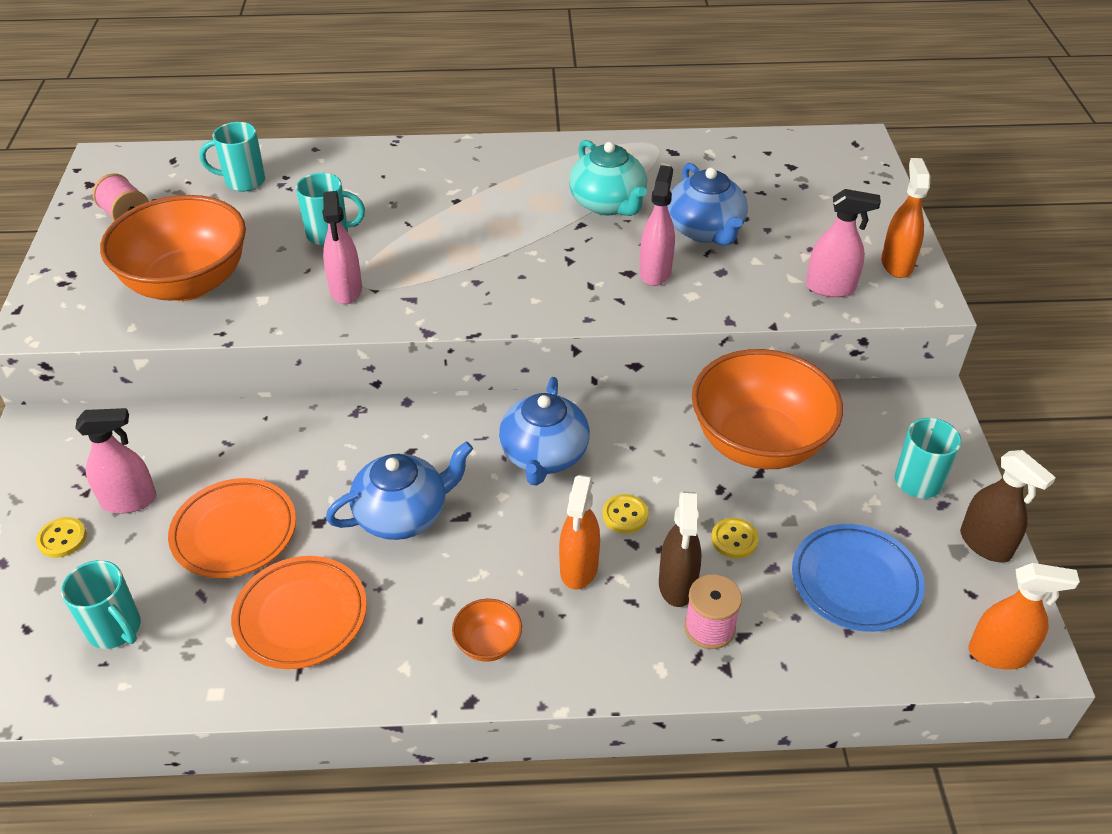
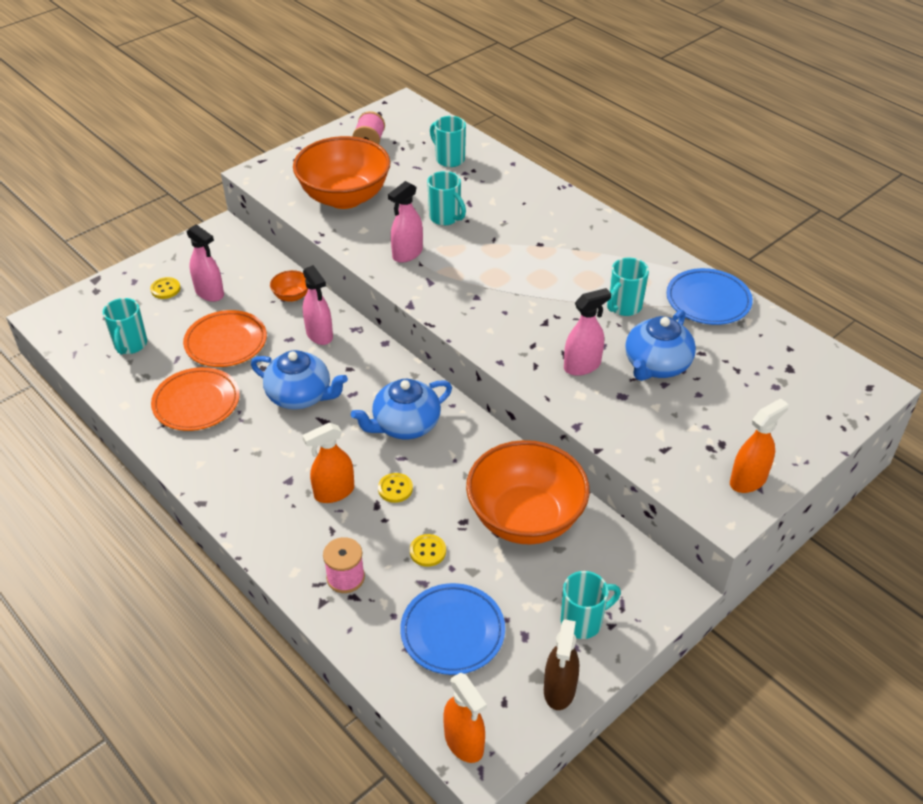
camera: 50 degrees right, 0 degrees up
orange bowl [452,599,522,662] -> orange bowl moved to [270,270,308,302]
turquoise teapot [569,140,647,216] -> turquoise mug [607,258,649,316]
brown spray bottle [659,491,702,607] -> none
pink spray bottle [806,189,881,297] -> pink spray bottle moved to [303,265,333,345]
none -> blue plate [666,268,753,325]

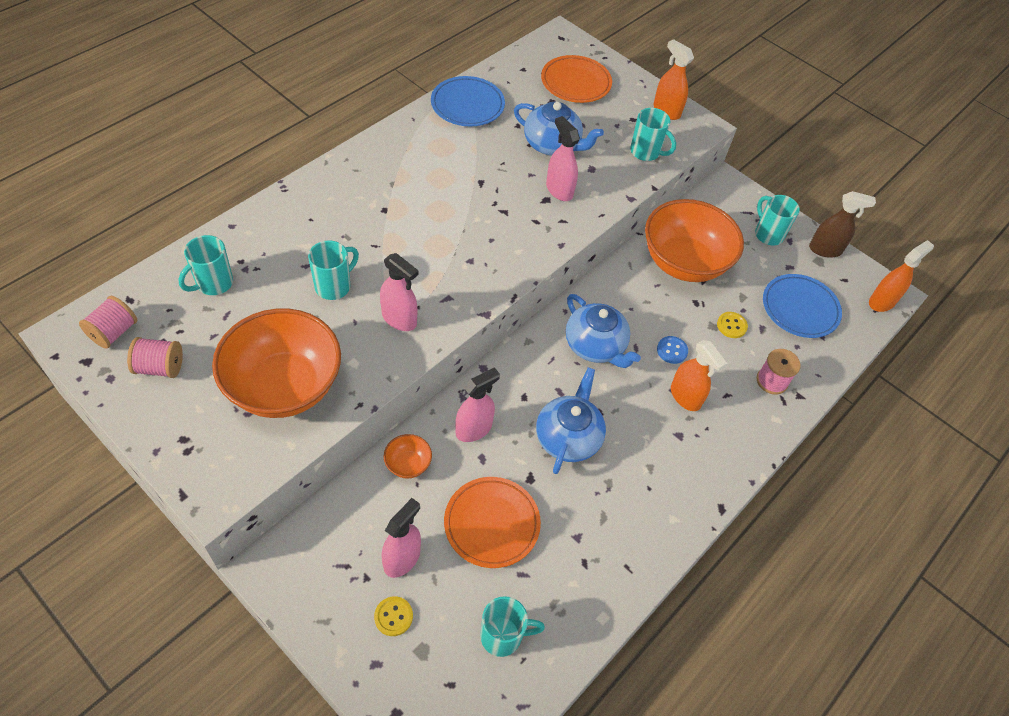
camera: 100 degrees left, 10 degrees up
orange plate [151,367,240,431] -> orange plate moved to [541,55,612,103]
yellow button [378,473,413,503] -> blue button [657,336,688,364]
turquoise mug [607,258,649,316] -> turquoise mug moved to [630,108,676,161]
none -> pink spool [79,296,137,349]

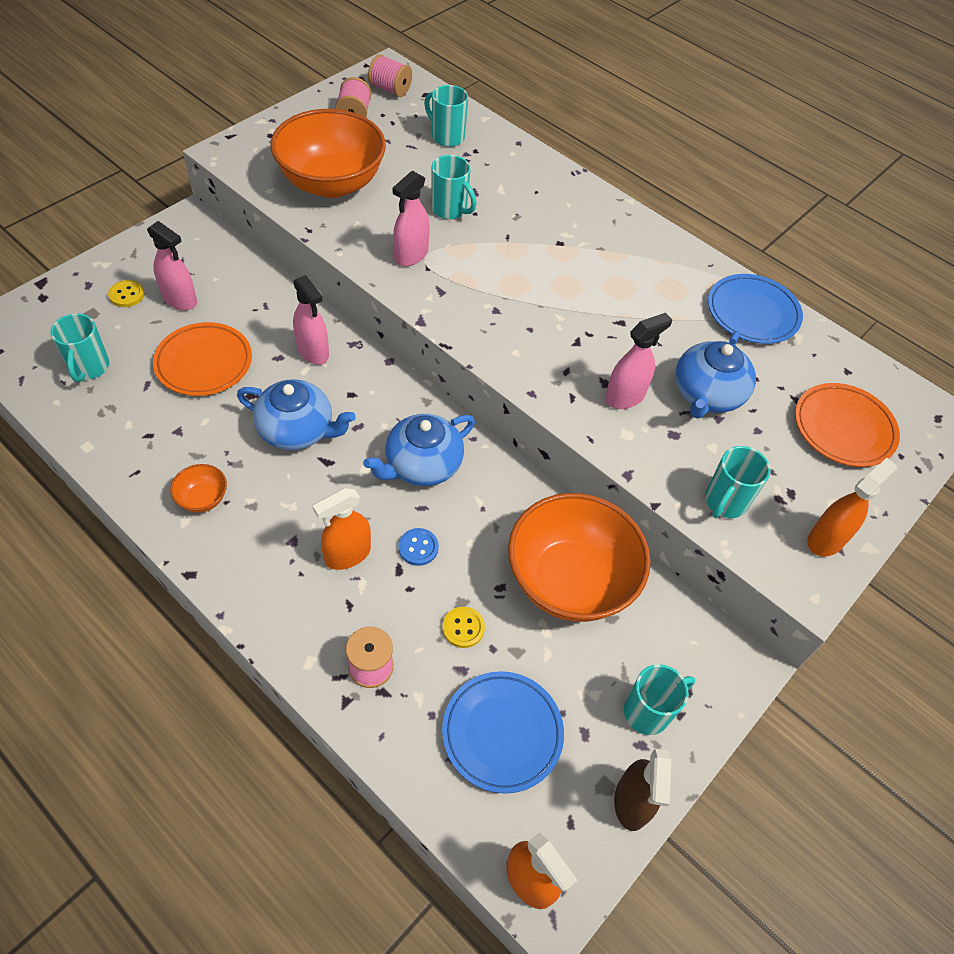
camera: 90 degrees right, 0 degrees up
orange bowl [384,434,432,479] -> orange bowl moved to [170,464,227,513]

